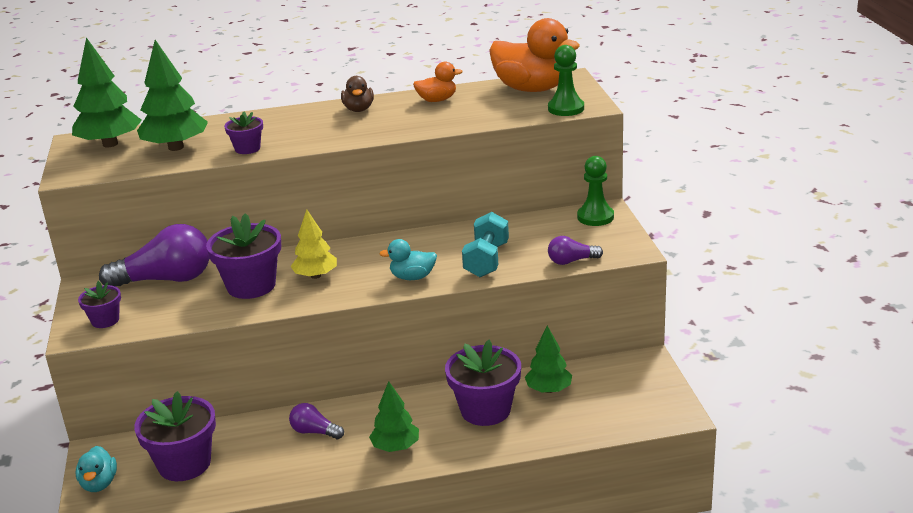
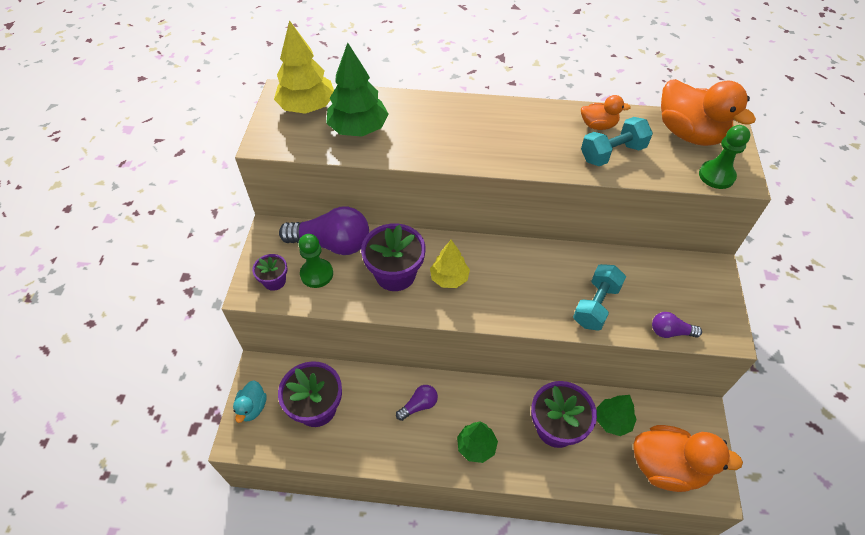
camera: 15 degrees right, 25 degrees up
green tree [72,37,142,148] -> yellow tree [274,20,334,114]
purple flower pot [224,112,263,154] -> none
purple light bulb [289,403,344,439] -> purple light bulb turned 105 degrees clockwise [396,385,438,421]
brown duck [341,76,374,112] -> none
turquoise duck [379,239,437,280] -> none
green pawn [577,156,614,226] -> green pawn moved to [298,234,333,288]
none -> turquoise dumbbell [581,117,653,166]
none -> orange duck [633,425,743,492]

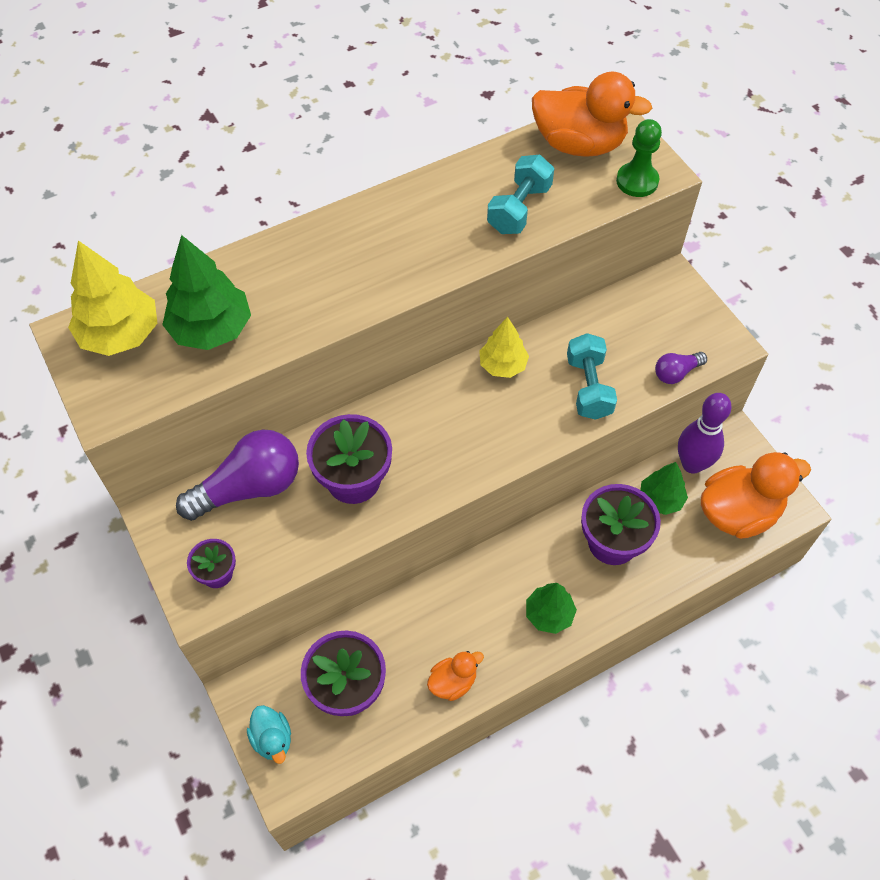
camera: 35 degrees left, 5 degrees up
green pawn [298,234,333,288] -> none
purple light bulb [396,385,438,421] -> none
yellow tree [430,240,470,288] -> yellow tree moved to [479,317,529,378]
orange duck [581,95,631,130] -> orange duck moved to [427,651,484,701]
none -> purple bowling pin [678,393,732,474]

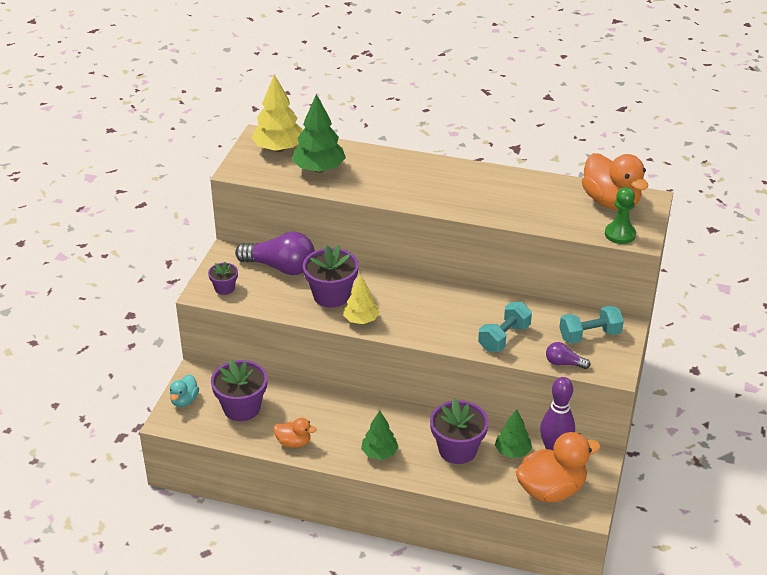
camera: 45 degrees right, 20 degrees down
yellow tree [479,317,529,378] -> yellow tree moved to [343,274,380,324]
turquoise dumbbell [487,155,554,234] -> turquoise dumbbell moved to [559,306,624,344]
orange duck [701,452,811,539] -> orange duck turned 45 degrees counterclockwise [516,432,601,502]

